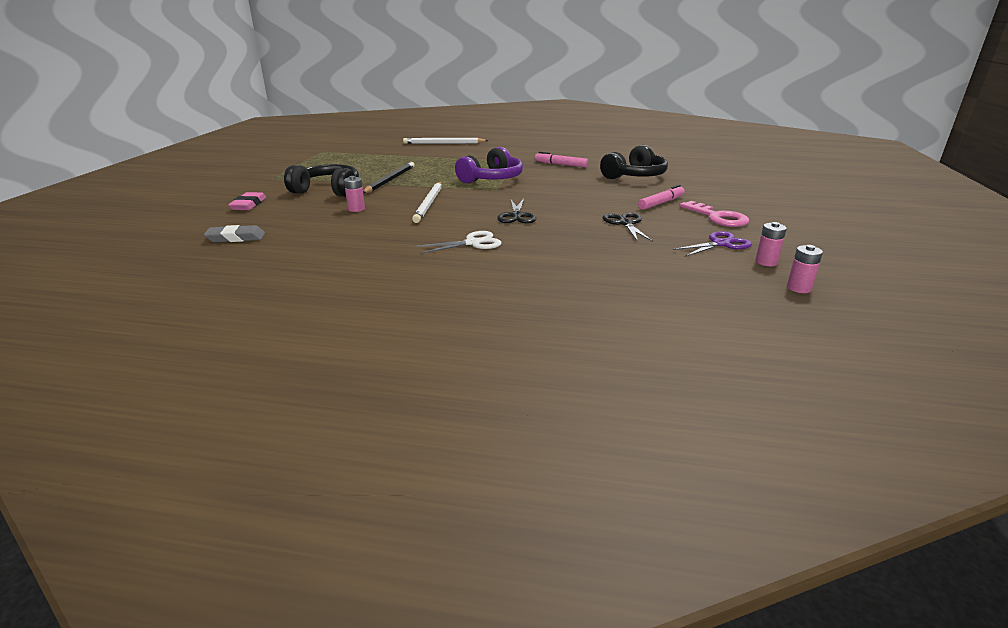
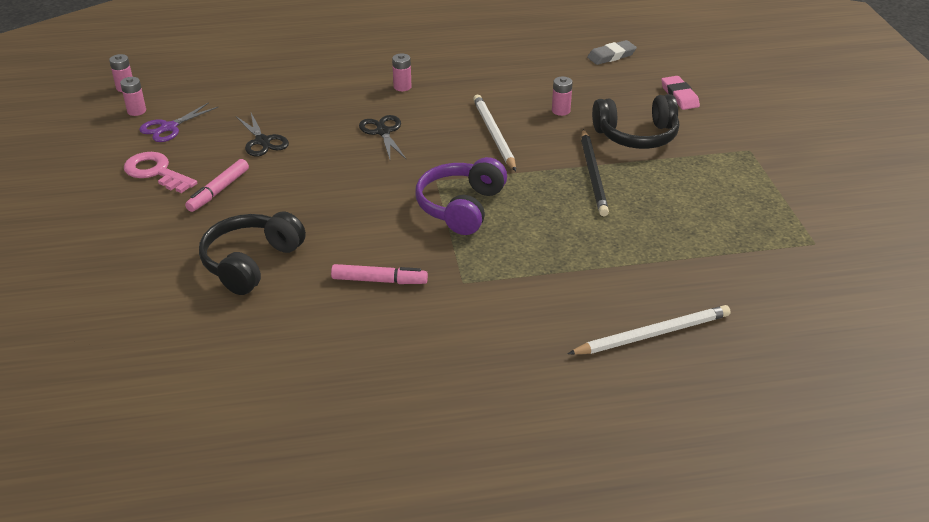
camera: 160 degrees right, 10 degrees up
white scissors [415,231,502,254] -> pink battery [392,53,412,91]

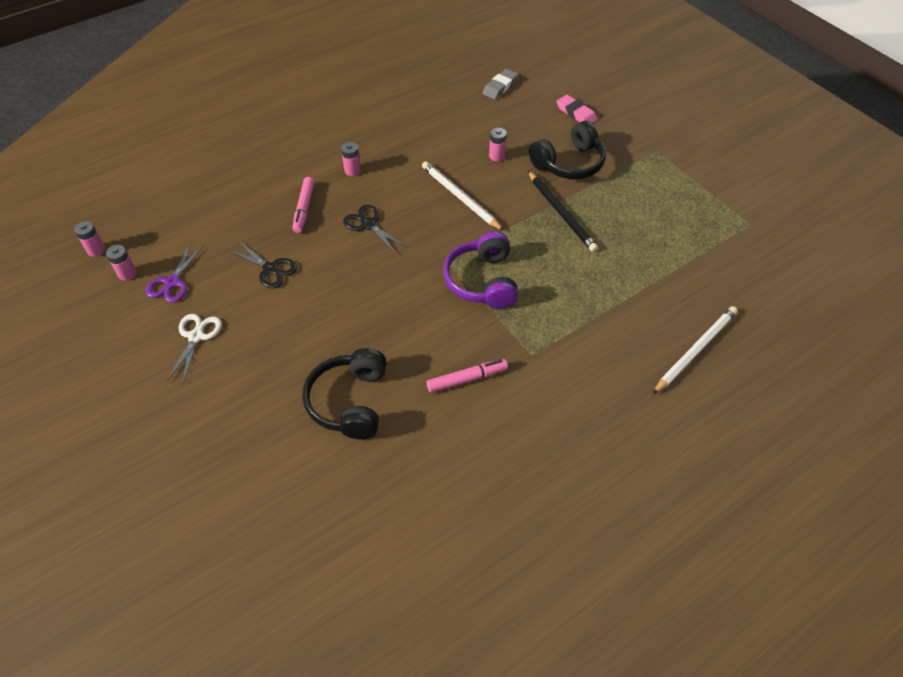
camera: 25 degrees left, 15 degrees up
pink key [124,152,197,193] -> white scissors [166,314,222,384]
pink marker [185,159,249,212] -> pink marker moved to [292,177,314,233]

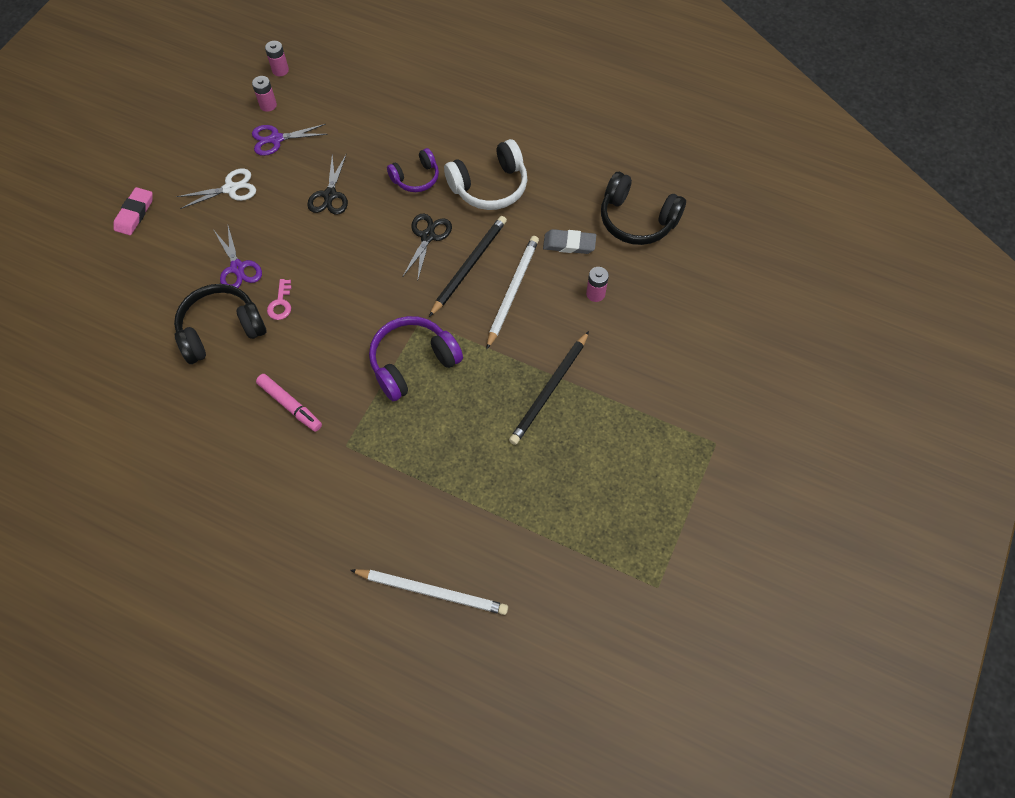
camera: 60 degrees right, 10 degrees up
pink marker [292,177,314,233] -> purple headphones [387,148,439,192]
pink battery [341,142,361,176] -> white headphones [444,139,527,210]
grey eraser [482,69,518,99] -> grey eraser moved to [543,229,596,254]
black headphones [529,121,606,179] -> black headphones moved to [601,172,686,245]
pink eraser [556,95,597,123] -> pink eraser moved to [114,187,153,235]
none -> purple scissors [214,226,262,288]
none -> pink key [267,279,292,320]
none -> black pencil [429,216,507,317]

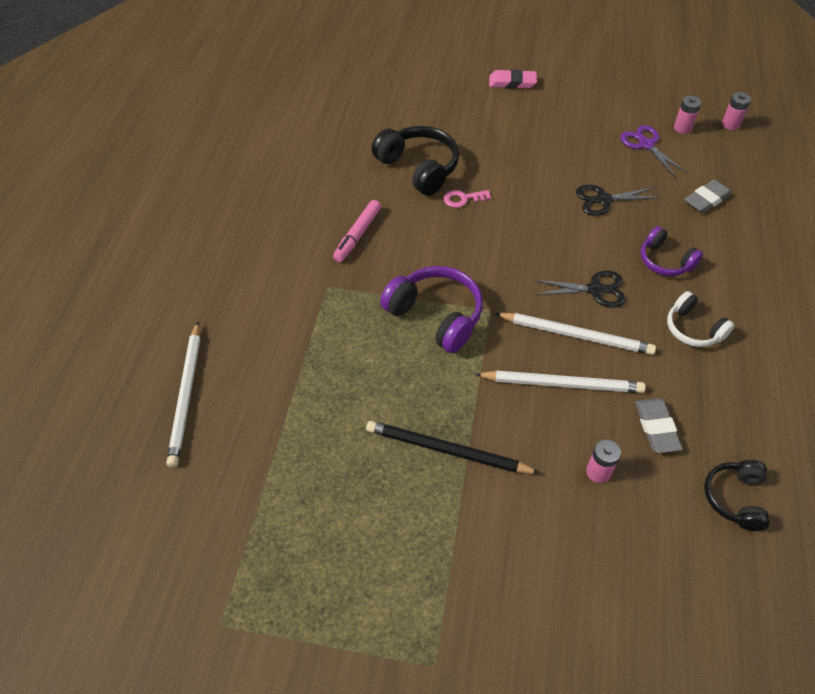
camera: 75 degrees right, 10 degrees down
white scissors [176,169,256,209] -> none
purple scissors [214,226,262,288] -> none
black pencil [429,216,507,317] -> white pencil [494,313,656,355]
white headphones [444,139,527,210] -> white headphones [667,291,734,347], size x0.62
black headphones [601,172,686,245] -> black headphones [704,460,769,531], size x0.62
none -> grey eraser [684,179,732,213]

